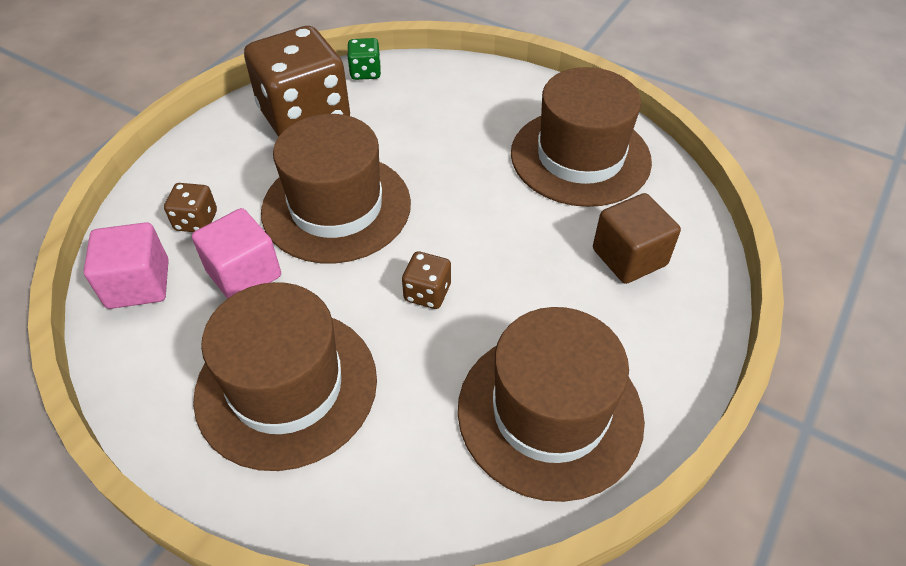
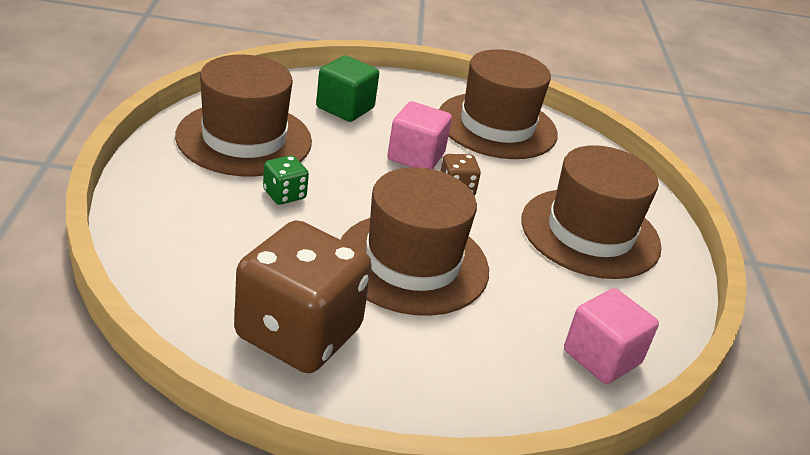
camera: 125 degrees left, 15 degrees down
brown dice [164,183,217,232] -> none
pink cube [192,208,281,299] -> pink cube moved to [387,101,452,169]
green dice [347,38,381,80] -> green dice moved to [263,155,309,205]
brown cube [593,193,681,284] -> green cube [316,56,379,122]

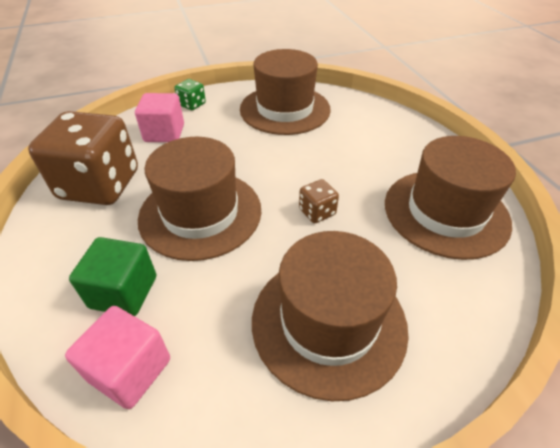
camera: 75 degrees right, 10 degrees up
green dice [263,155,309,205] -> green dice moved to [174,79,206,110]
green cube [316,56,379,122] -> green cube moved to [69,237,156,316]
pink cube [387,101,452,169] -> pink cube moved to [135,93,184,142]

